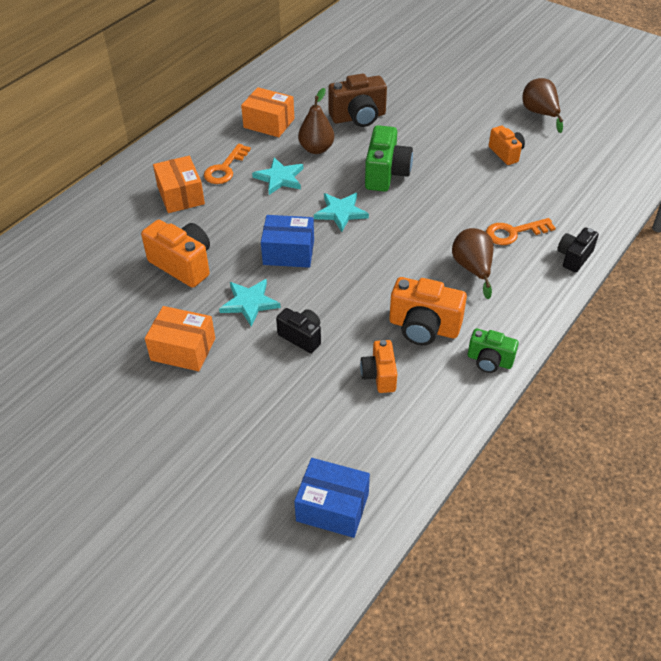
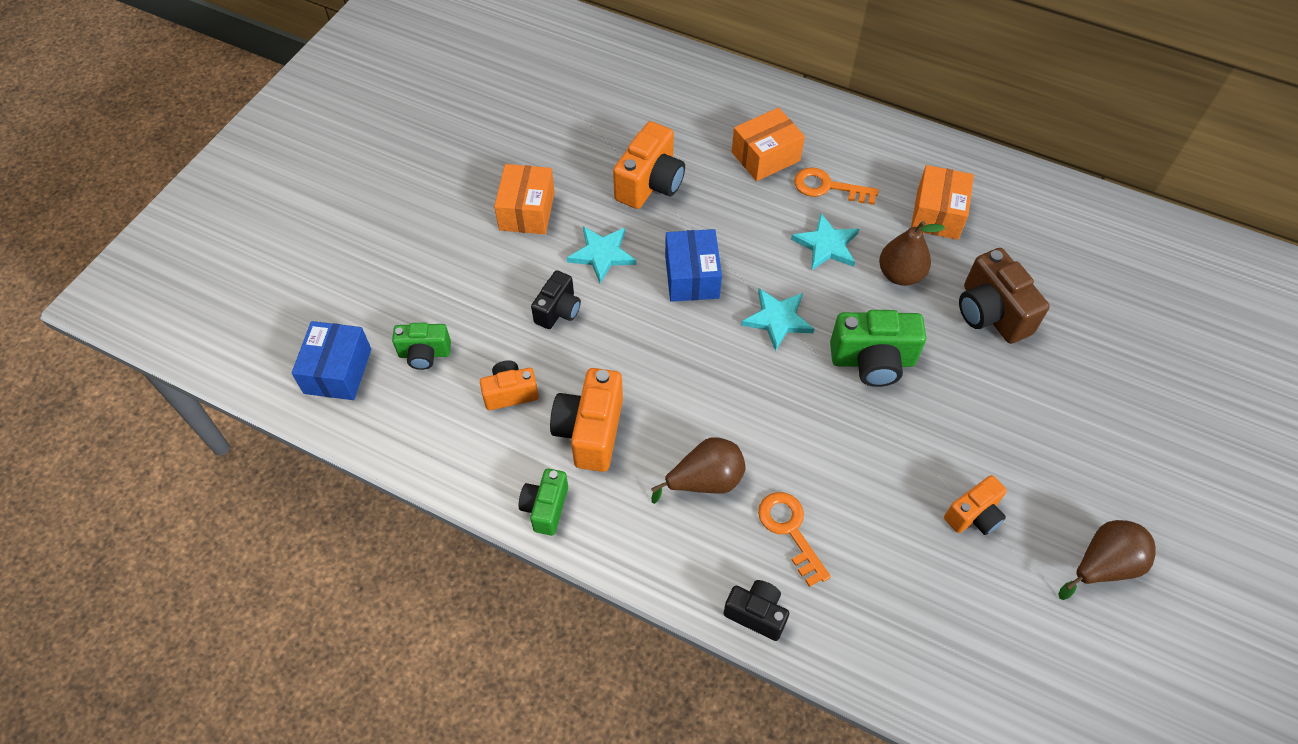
camera: 80 degrees right, 10 degrees up
none -> green camera [392,323,451,370]

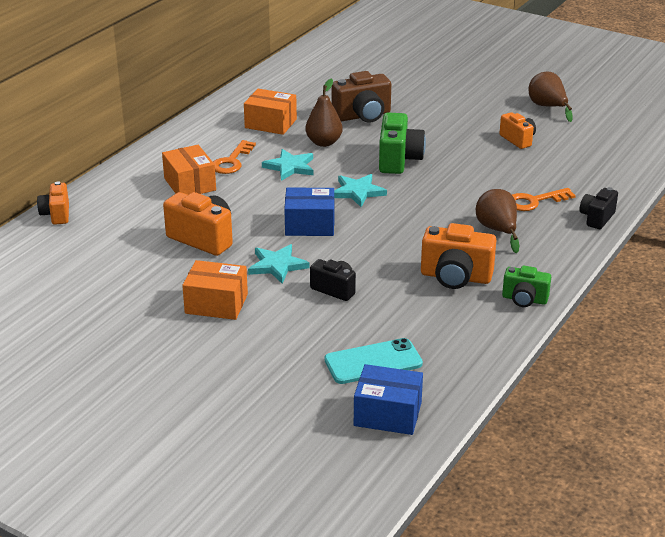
camera: 85 degrees left, 25 degrees down
green camera [392,323,451,370] -> turquoise phone [324,338,423,384]
orange camera [480,361,539,410] -> orange camera moved to [37,181,69,225]

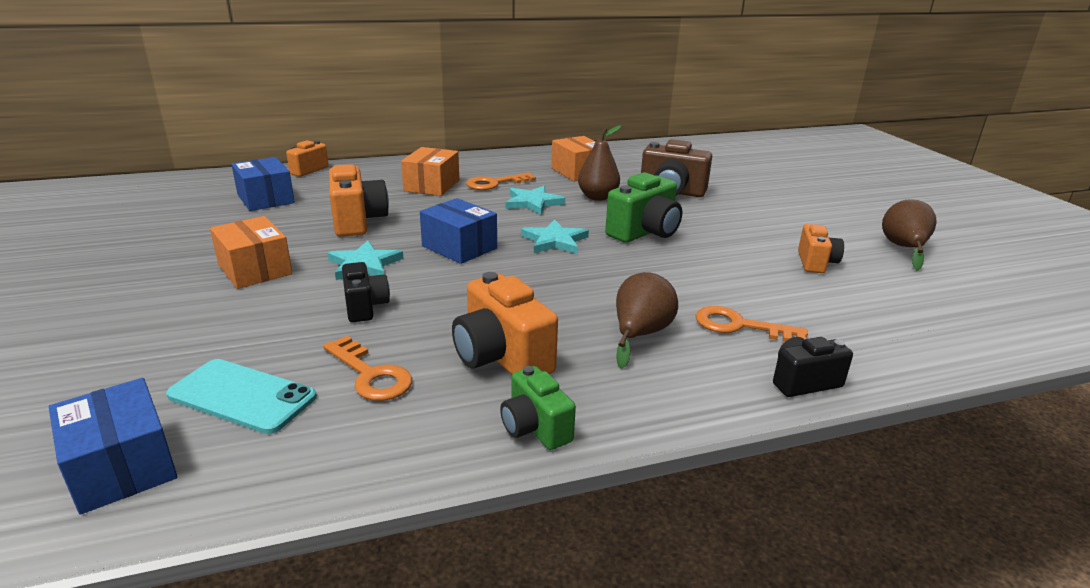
camera: 40 degrees right, 5 degrees down
none -> blue box [231,157,295,211]
none -> orange key [323,336,412,401]

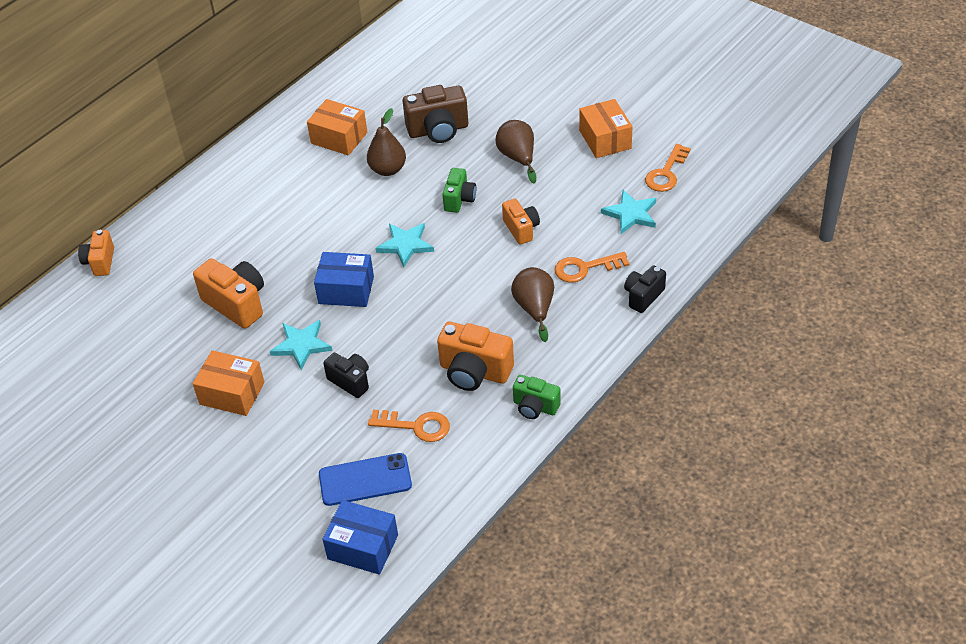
camera: 30 degrees left, 20 degrees up
turquoise phone [166,359,317,434] -> blue phone [319,453,412,506]
blue box [231,157,295,211] -> none
orange box [401,147,459,196] -> orange box moved to [579,99,633,158]
orange key [466,172,536,190] -> orange key moved to [645,144,691,192]
turquoise star [506,186,565,215] -> turquoise star moved to [601,190,656,234]
green camera [605,172,682,243] -> green camera [442,168,476,213], size x0.62
orange camera [798,224,844,273] -> orange camera moved to [502,199,540,245]
brown pear [882,199,937,271] -> brown pear moved to [496,120,536,183]

